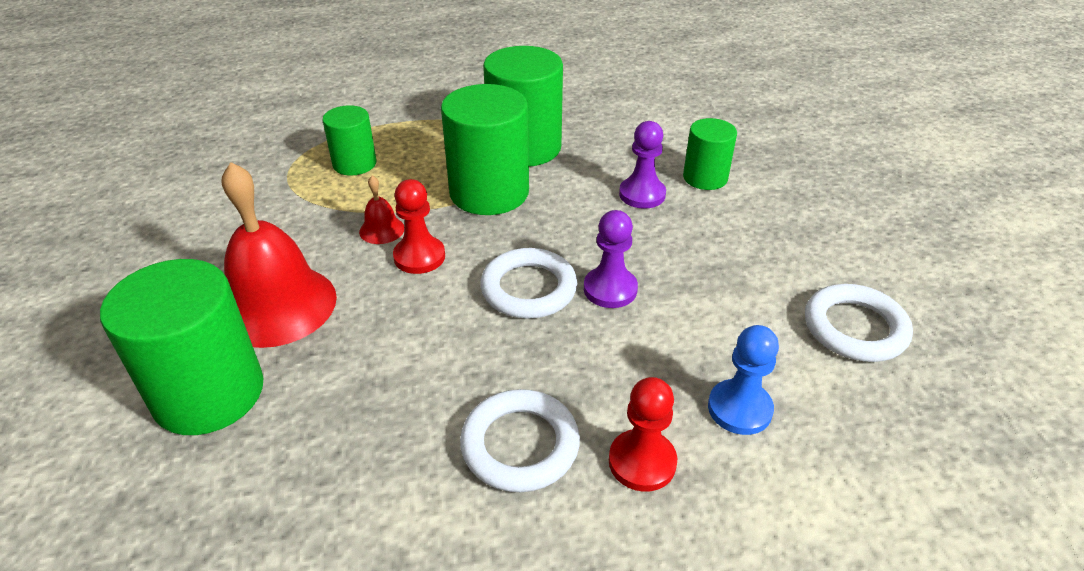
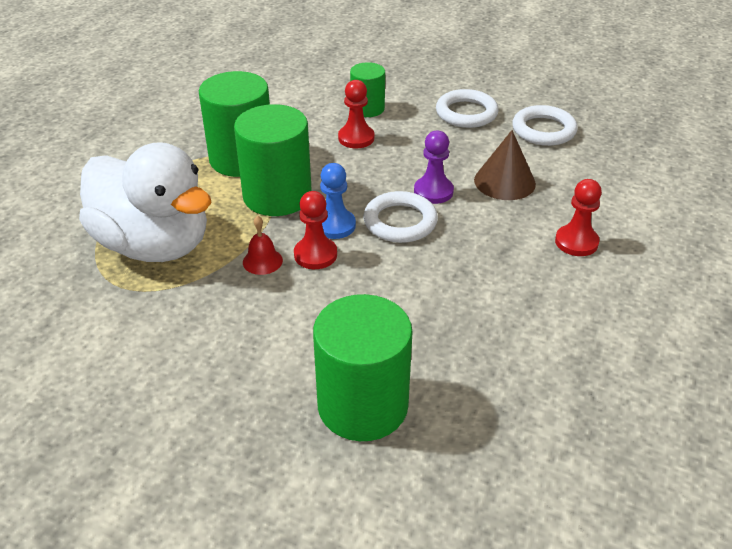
camera: 55 degrees left, 0 degrees up
red bell [221,162,337,348] -> none
green cylinder [322,105,376,176] -> white duck [79,142,212,262]
white ring [460,389,580,492] -> white ring moved to [436,89,499,128]
purple pawn [619,121,666,209] -> red pawn [338,80,375,149]
blue pawn [708,325,779,435] -> blue pawn moved to [320,163,356,239]
none -> brown cone [474,130,536,200]

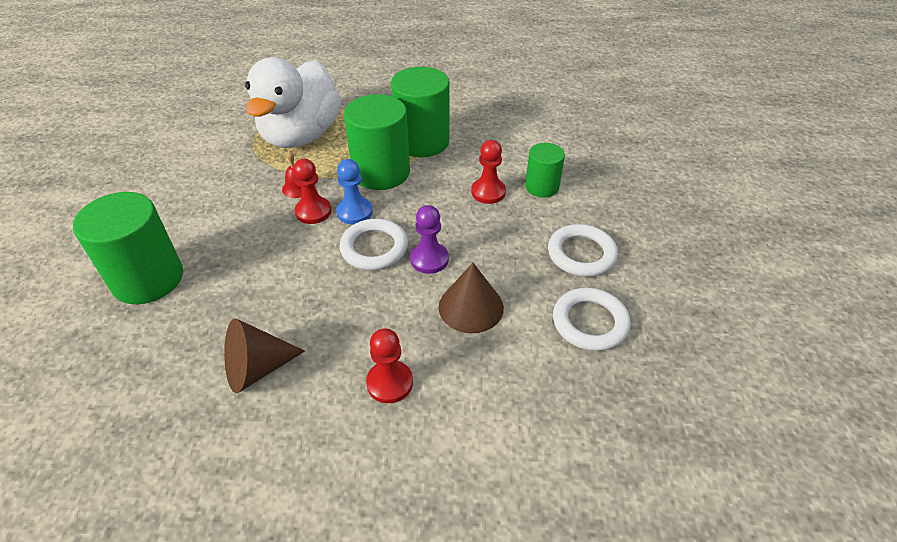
camera: 70 degrees right, 5 degrees up
none -> brown cone [224,318,305,393]

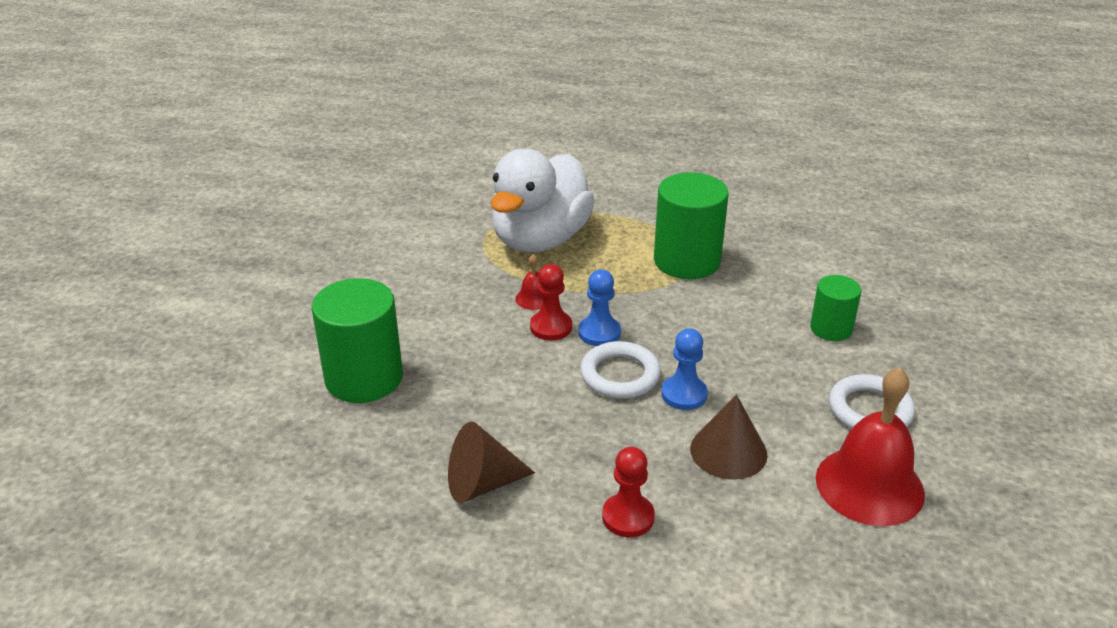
camera: 10 degrees right, 10 degrees down
green cylinder [344,94,410,190] -> none
purple pawn [410,205,449,274] -> blue pawn [661,328,708,410]
red pawn [471,140,506,204] -> none
white ring [553,288,631,351] -> red bell [816,367,925,526]

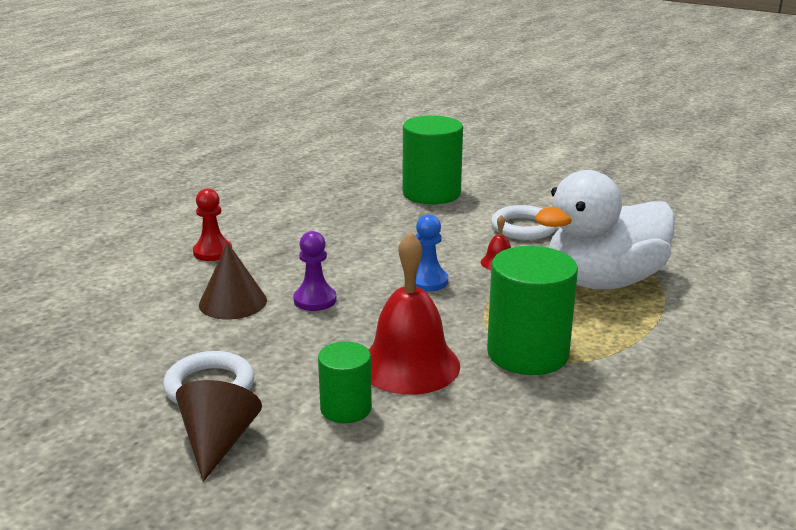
camera: 110 degrees right, 10 degrees down
brown cone [448,422,535,503] -> brown cone moved to [176,380,262,482]
white duck [491,149,595,252] -> white duck turned 75 degrees counterclockwise [535,170,675,290]
red pawn [530,264,572,340] -> none
white ring [580,341,661,399] -> white ring moved to [491,205,556,240]
blue pawn [661,328,708,410] -> purple pawn [293,231,336,311]
red bell [816,367,925,526] -> red bell moved to [368,232,460,395]

